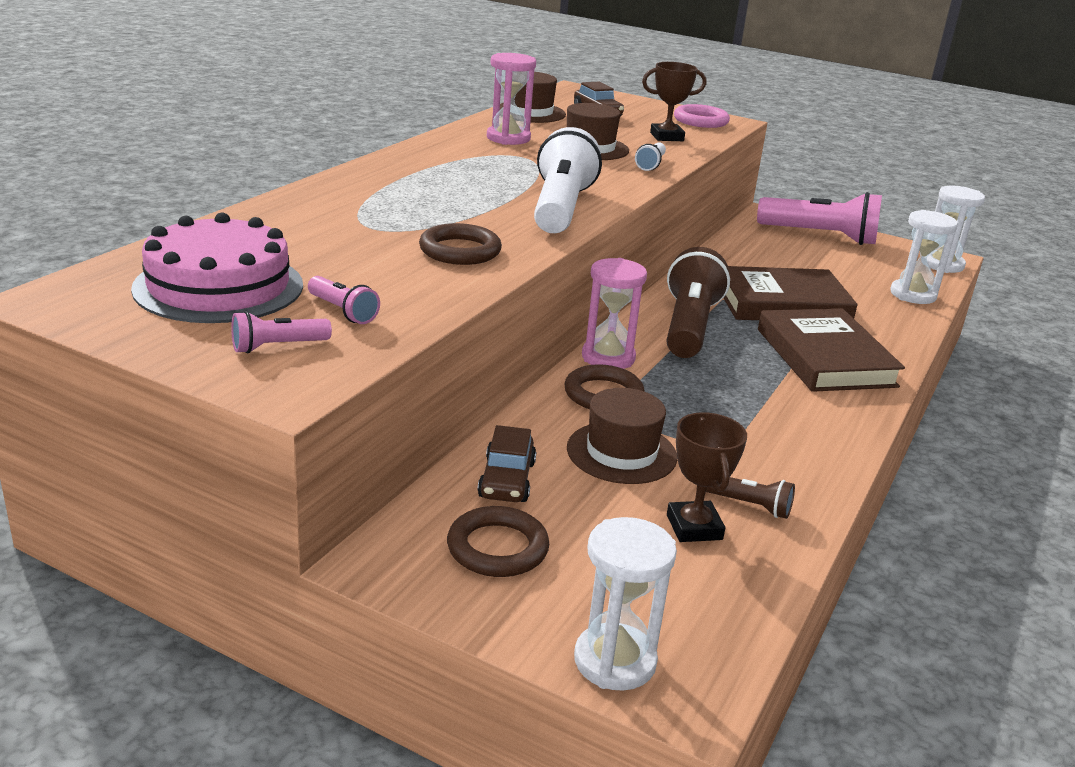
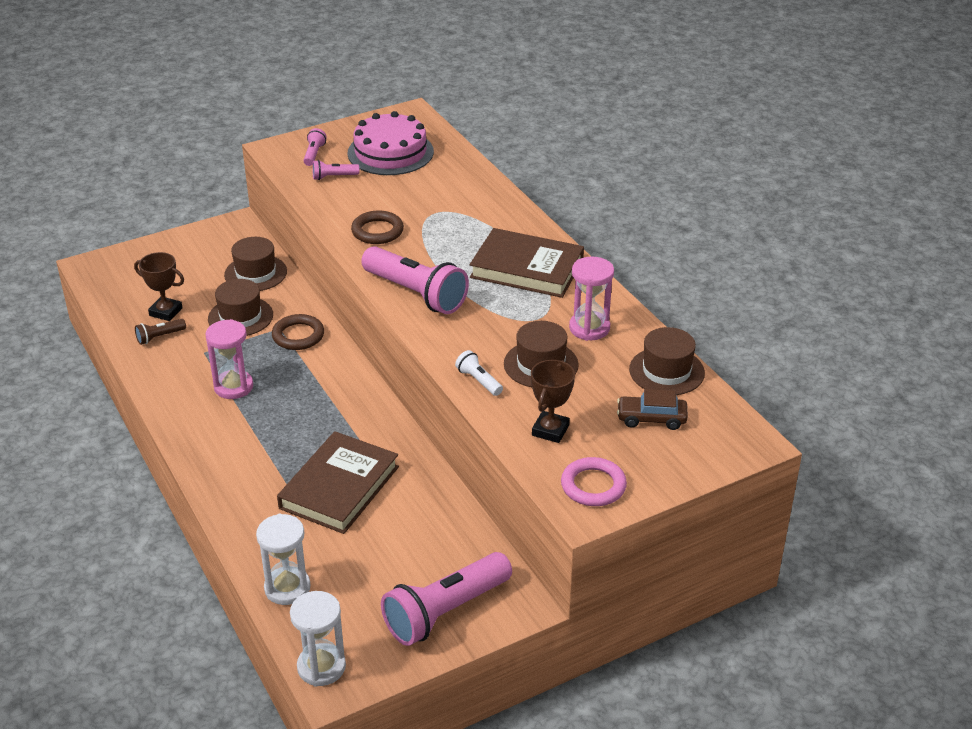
camera: 125 degrees right, 10 degrees up
brown ring [447,506,549,577] -> none
brown car [477,425,536,502] -> brown hat [224,237,287,291]
white flashlight [534,127,602,233] -> pink flashlight [361,246,469,314]
white hourglass [574,517,677,691] -> none
pink hourglass [582,258,647,369] -> pink hourglass moved to [205,319,253,399]
brown flashlight [667,247,730,358] -> none
brown book [758,308,905,392] -> brown book moved to [470,228,584,298]

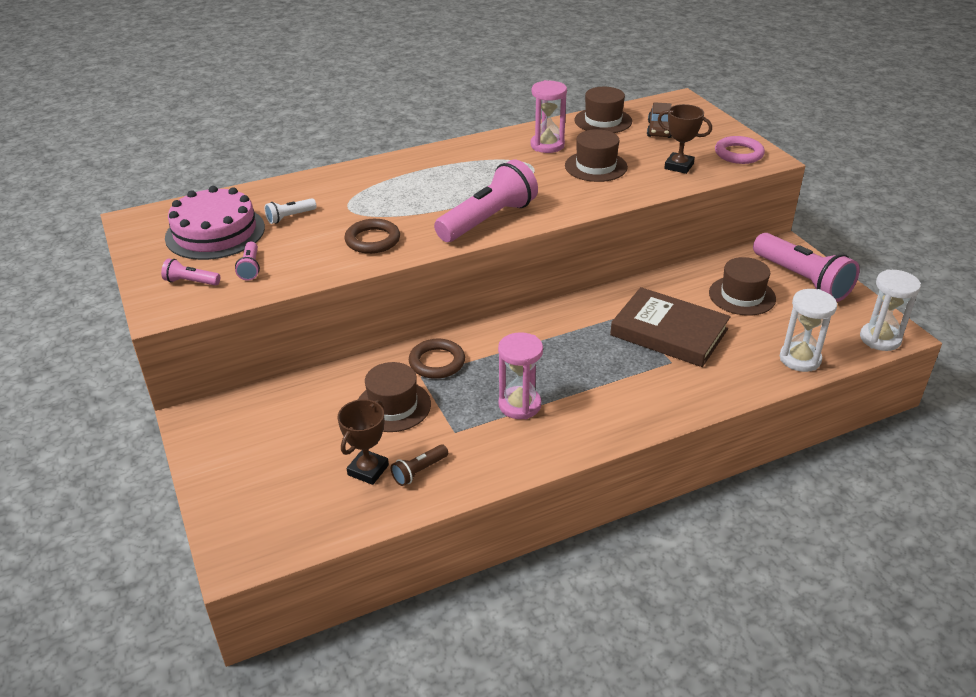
camera: 85 degrees left, 0 degrees up
brown flashlight [135,319,186,345] -> brown flashlight turned 75 degrees clockwise [391,444,448,486]
brown hat [224,237,287,291] -> brown hat moved to [709,257,776,316]
white flashlight [455,350,503,396] -> white flashlight moved to [265,198,317,224]
brown book [470,228,584,298] -> none

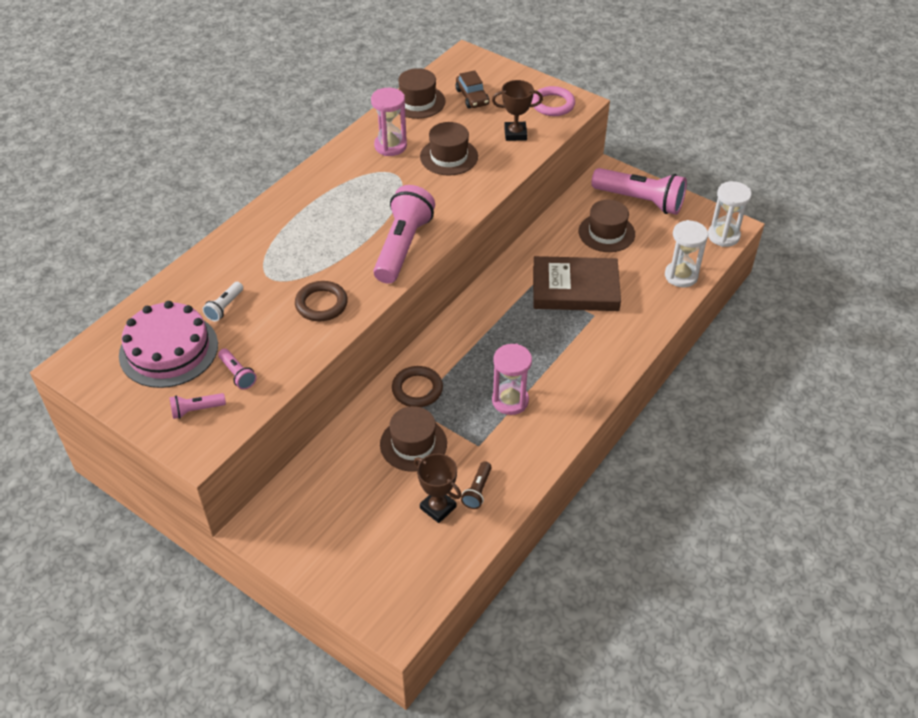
camera: 30 degrees left, 10 degrees up
brown trophy [338,399,389,485] -> brown trophy turned 45 degrees counterclockwise [414,454,462,523]

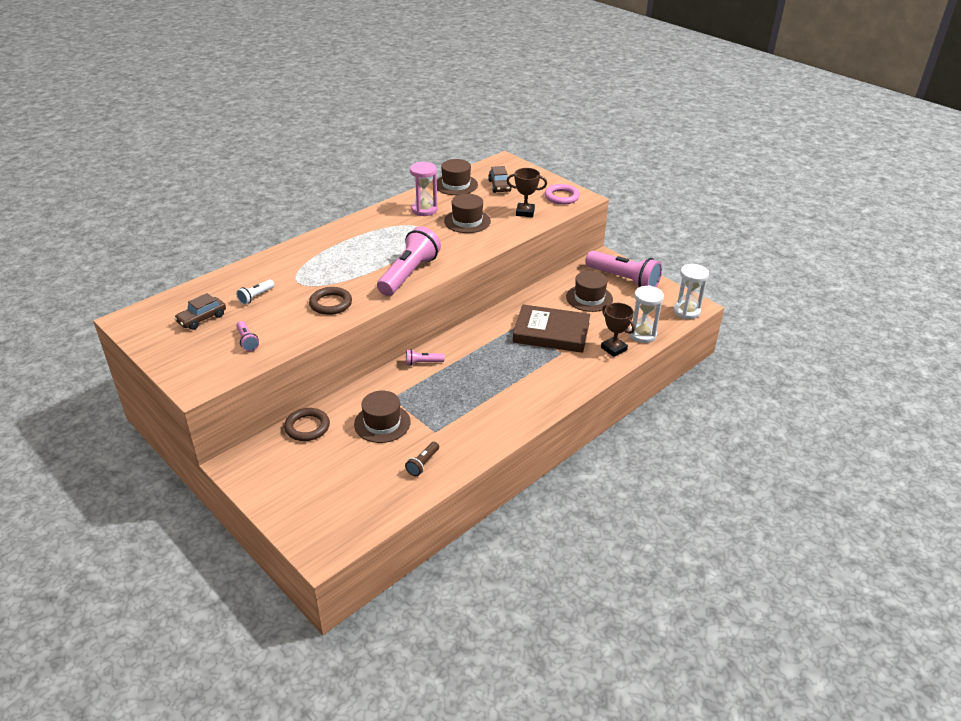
camera: 10 degrees right, 10 degrees down
pink cake [119,301,218,388] -> brown car [174,293,226,330]
pink flashlight [169,393,226,419] -> pink flashlight moved to [406,349,445,366]
brown ring [392,366,443,407] -> brown ring moved to [284,408,330,441]
brown trophy [414,454,462,523] -> brown trophy moved to [601,303,635,357]
pink hourglass [492,344,532,415] -> none

